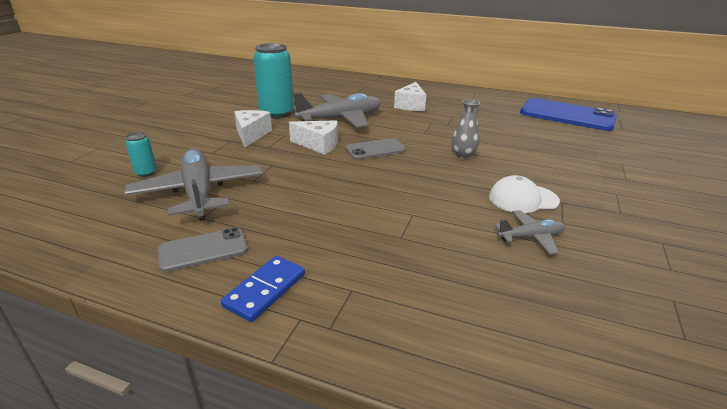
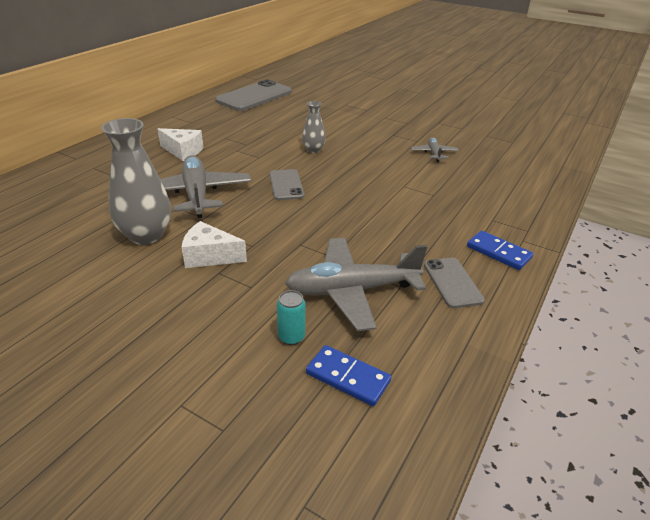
camera: 80 degrees left, 5 degrees up
turquoise can [253,43,294,119] -> grey vase [101,118,171,245]
white cheese [289,120,338,155] -> none
white cap [489,175,560,213] -> none
blue phone [520,98,617,131] -> grey phone [215,79,292,111]
none -> blue domino [306,345,391,406]

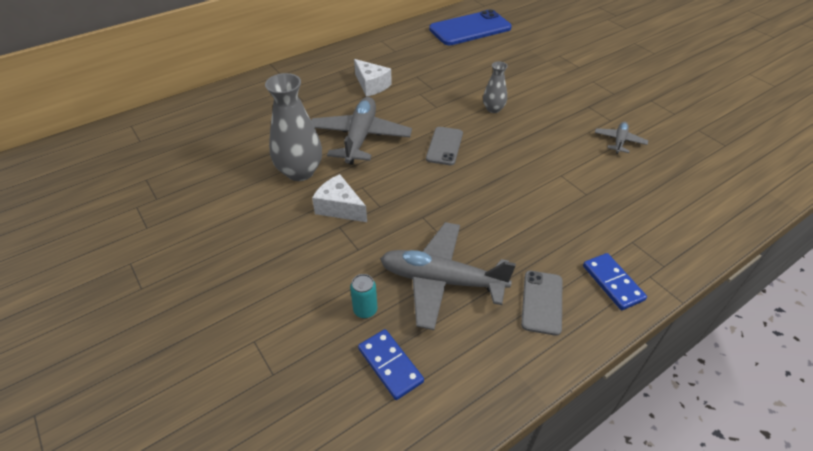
camera: 25 degrees right, 10 degrees up
grey phone [215,79,292,111] -> blue phone [429,9,512,45]

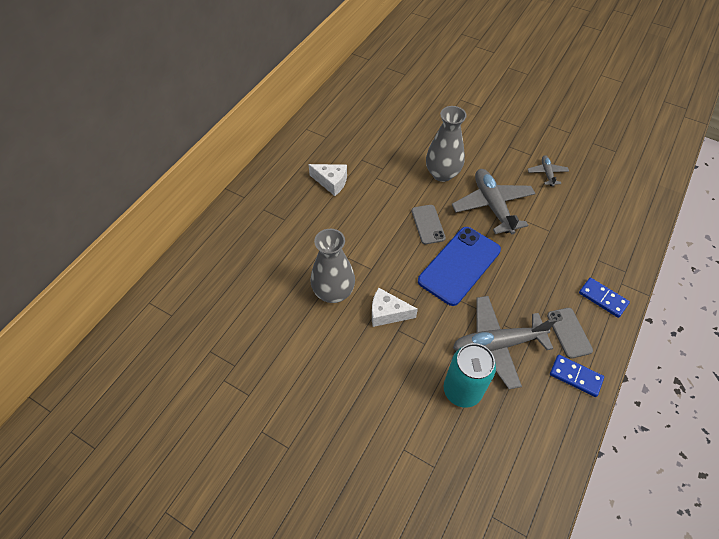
camera: 25 degrees left, 10 degrees up
grey plane [311,97,412,165] -> grey plane moved to [452,169,536,234]
turquoise can [350,274,377,318] -> turquoise can [444,343,496,408], size x2.14
blue domino [358,329,424,400] -> blue domino moved to [550,355,604,397]
blue phone [429,9,512,45] -> blue phone moved to [418,227,501,306]
grey vase [483,61,508,113] -> grey vase [426,106,467,182], size x1.84

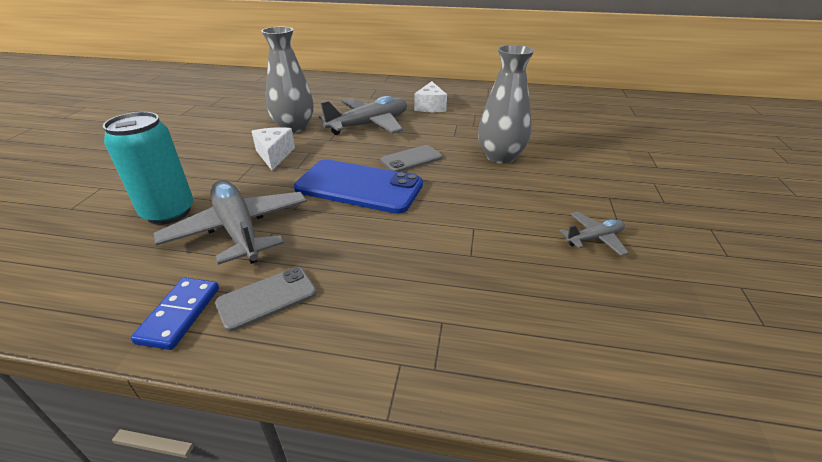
camera: 70 degrees right, 20 degrees down
grey plane [452,169,536,234] -> grey plane moved to [319,96,407,135]
blue domino [579,278,630,318] -> none

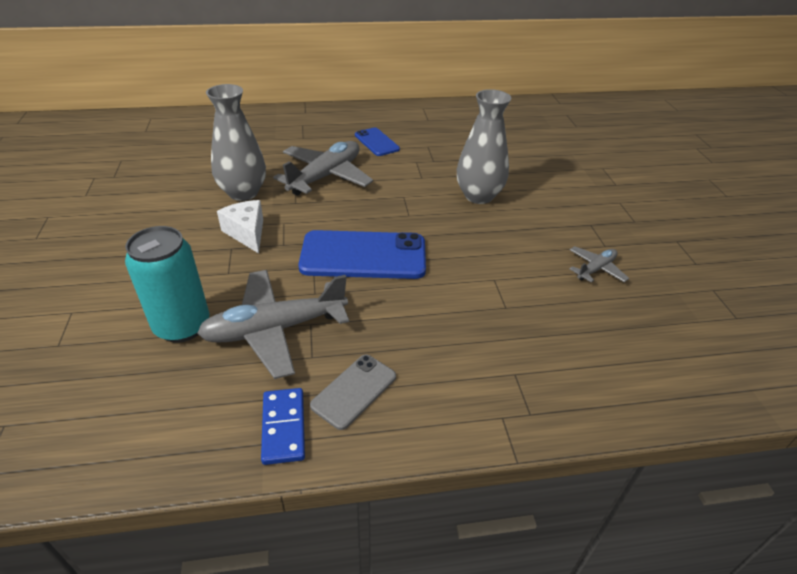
camera: 20 degrees left, 5 degrees up
grey plane [154,180,307,265] -> grey plane turned 60 degrees counterclockwise [197,270,349,379]
grey phone [380,145,443,172] -> none
white cheese [414,81,447,112] -> blue phone [355,128,400,156]

